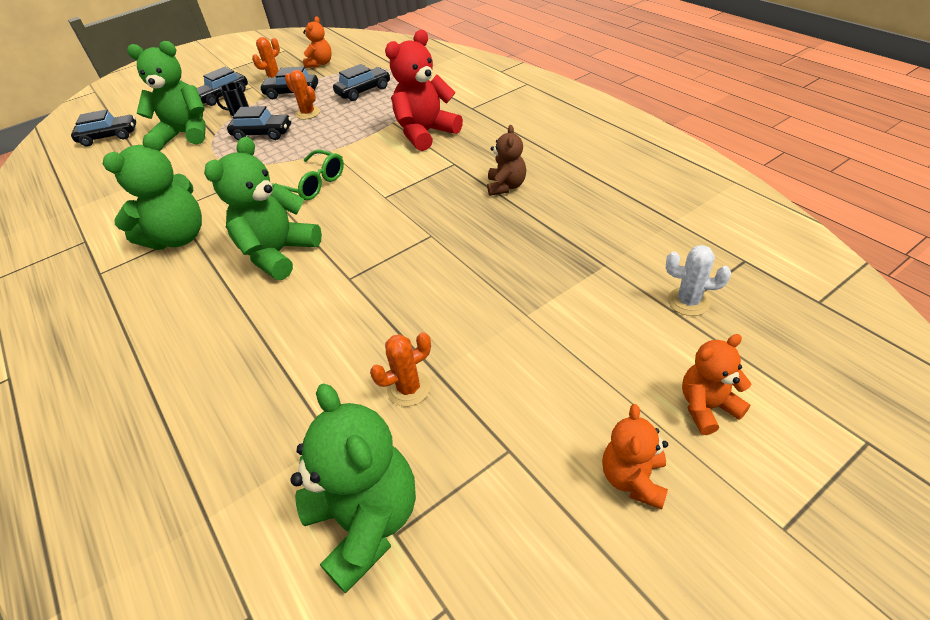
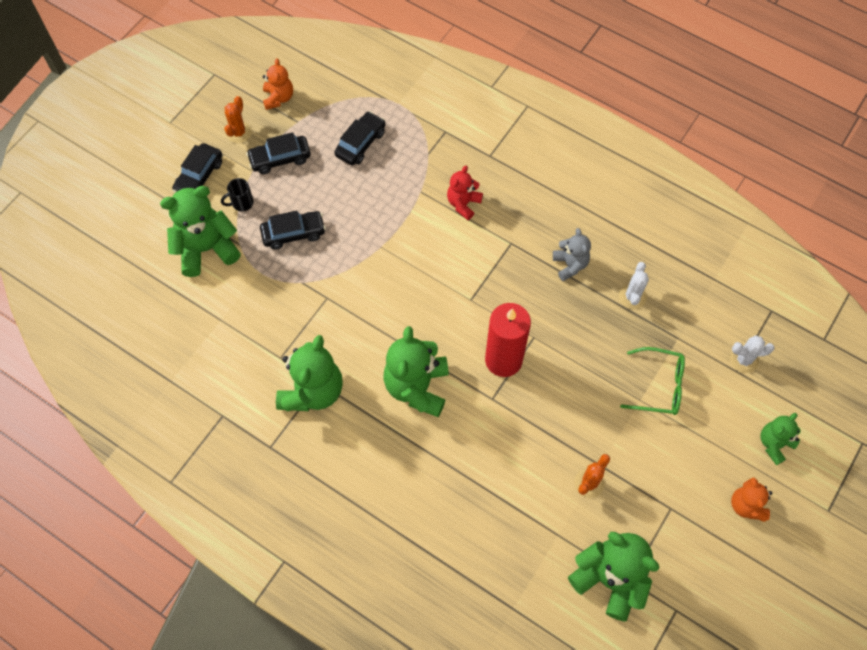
camera: 25 degrees left, 20 degrees up
black car [71,109,136,146] -> none
green glasses [272,150,344,201] -> green glasses moved to [620,347,685,415]
orange cactus [285,70,320,120] -> none
red teddy bear [385,30,463,151] -> red teddy bear [447,166,483,220], size x0.57
brown teddy bear [487,125,526,196] -> grey teddy bear [553,228,591,281]
orange teddy bear [682,334,751,435] -> green teddy bear [760,413,801,465]
none -> red candle [485,303,531,377]
none -> white cactus [619,262,649,309]

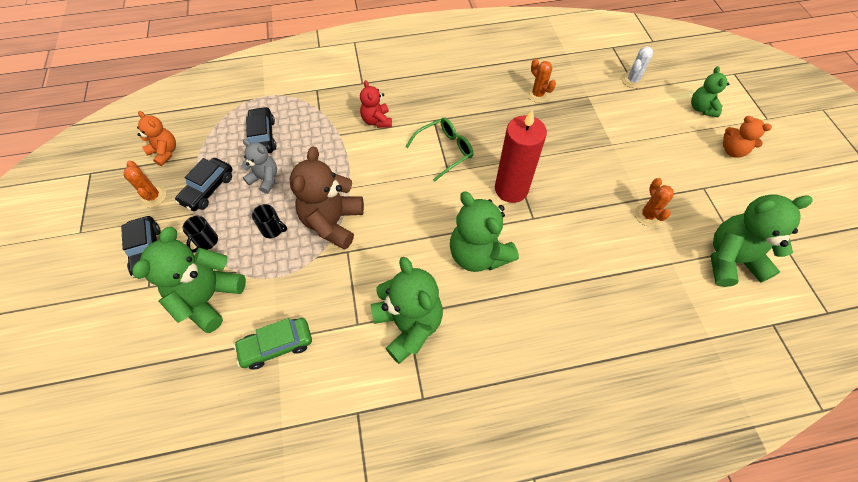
camera: 45 degrees left, 5 degrees down
black car [260,211,326,250] -> black mug [252,204,287,238]
grey teddy bear [553,228,591,281] -> grey teddy bear moved to [241,139,277,194]
white cactus [619,262,649,309] -> orange cactus [527,59,556,103]
green glasses [620,347,685,415] -> green glasses moved to [405,118,473,181]
none -> green car [234,318,312,370]
none -> brown teddy bear [290,146,364,250]

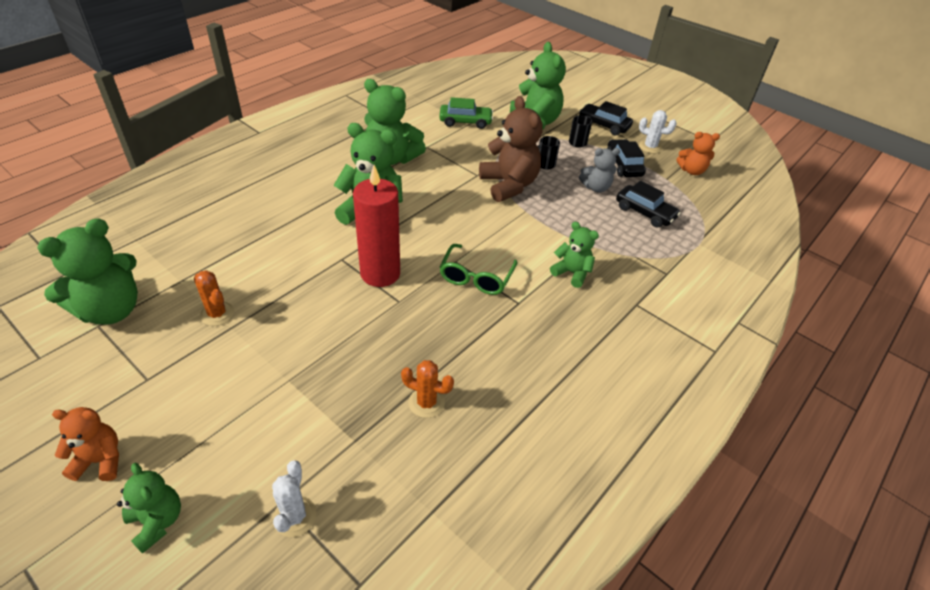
camera: 140 degrees right, 15 degrees down
orange cactus [123,161,166,207] -> white cactus [639,110,677,153]
green car [234,318,312,370] -> green car turned 60 degrees clockwise [439,97,493,129]
red teddy bear [360,80,392,128] -> green teddy bear [550,222,599,288]

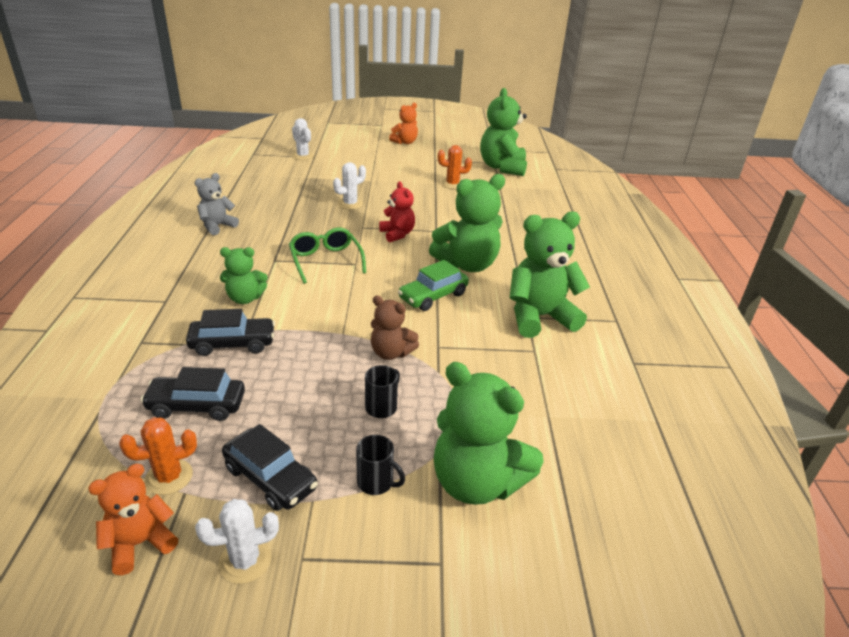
camera: 140 degrees right, 10 degrees down
green teddy bear [117,463,181,554] -> none
red candle [353,165,400,287] -> red teddy bear [379,181,415,242]
orange cactus [401,360,454,418] -> orange cactus moved to [119,417,197,495]
green car [439,97,493,129] -> green car moved to [398,260,469,311]
brown teddy bear [479,96,542,202] -> brown teddy bear [371,296,419,360], size x0.57
black car [579,101,633,136] -> black car moved to [186,309,275,356]
grey teddy bear [579,148,620,192] -> grey teddy bear moved to [195,173,239,235]
none -> white cactus [333,162,366,210]

